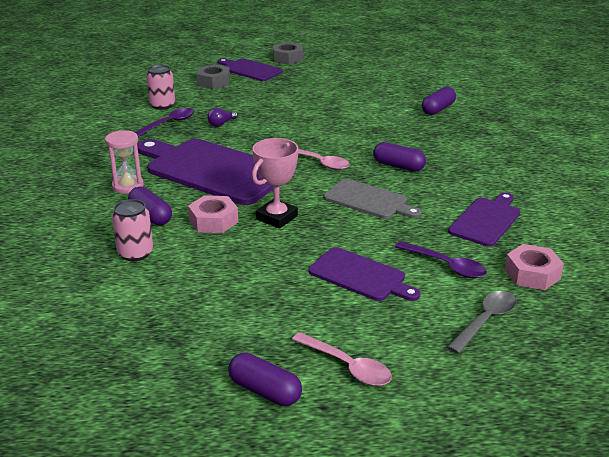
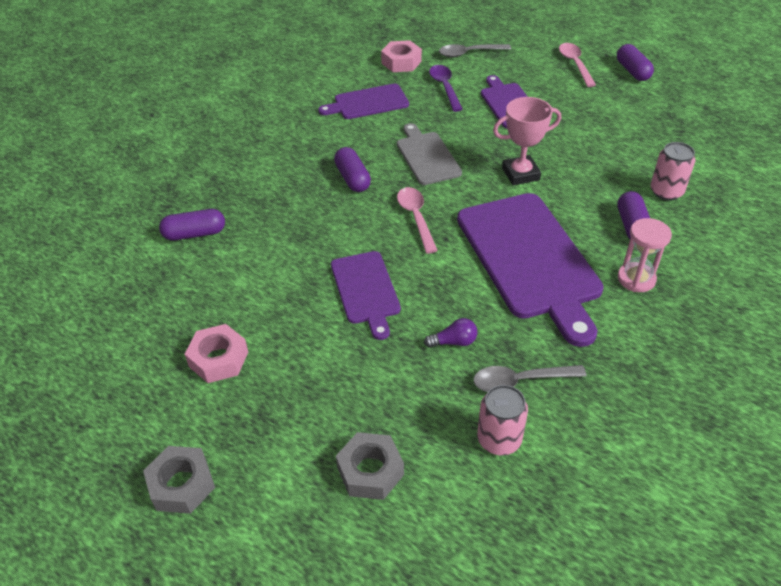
camera: 140 degrees left, 15 degrees up
purple spoon [135,108,195,137] -> grey spoon [473,365,586,392]
pink nut [188,195,238,233] -> pink nut moved to [185,324,248,383]
purple cutting board [218,58,283,81] -> purple cutting board moved to [331,251,401,340]

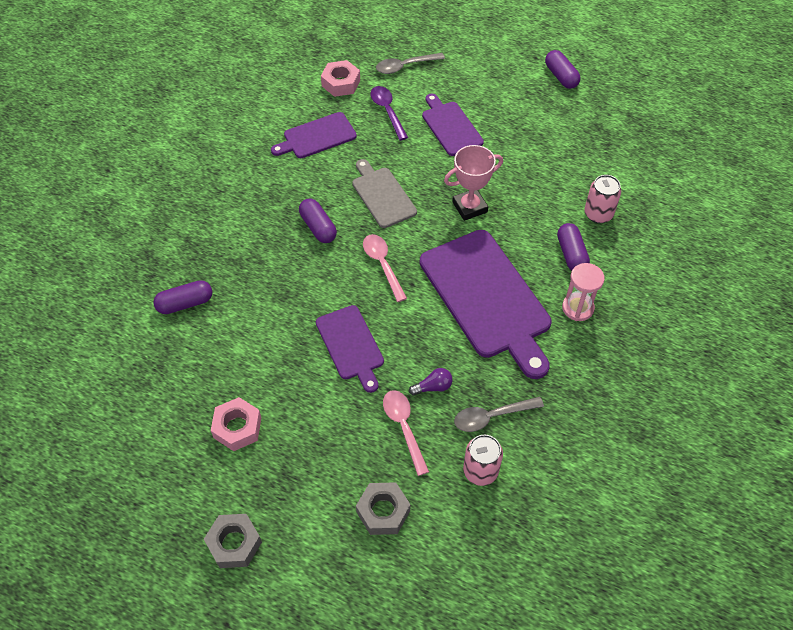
camera: 10 degrees left, 10 degrees up
pink spoon [559,43,596,87] -> pink spoon moved to [383,390,429,476]

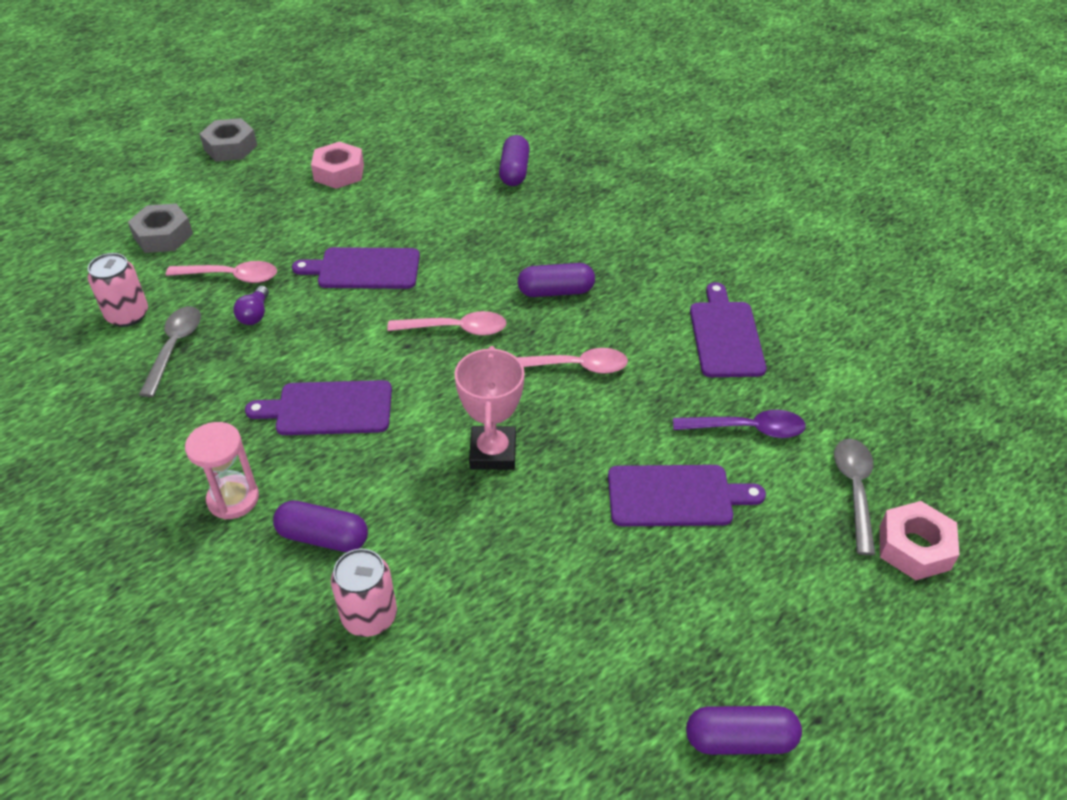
camera: 115 degrees right, 10 degrees down
pink nut [321,60,360,97] -> pink nut moved to [880,501,960,580]
grey cutting board [352,159,417,228] -> pink spoon [517,348,628,374]
purple cutting board [419,230,551,379] -> purple cutting board [245,380,392,435], size x0.54

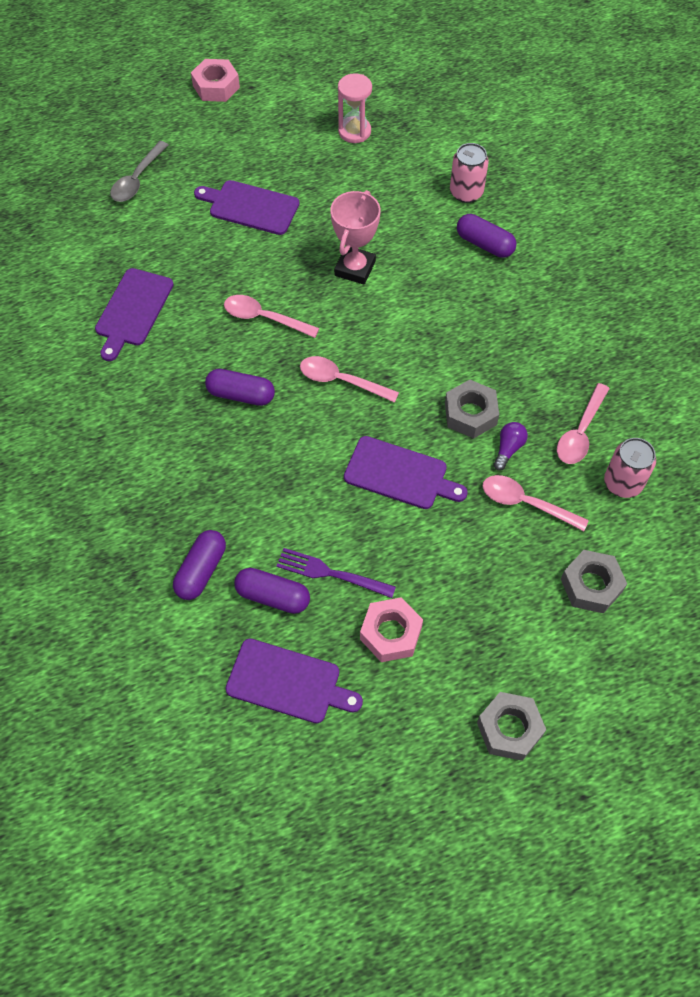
camera: 160 degrees left, 15 degrees up
grey spoon [139,306,201,397] -> pink spoon [557,383,610,464]
pink hourglass [185,422,259,520] -> pink hourglass moved to [338,73,372,143]
purple cutting board [245,380,392,435] -> purple cutting board moved to [225,638,363,723]
purple spoon [673,410,806,438] -> none
purple capsule [686,706,802,755] -> purple capsule moved to [234,568,310,614]
pink nut [880,501,960,580] -> pink nut moved to [191,59,240,102]
none -> purple fork [277,548,396,598]
none -> grey nut [445,380,499,438]

